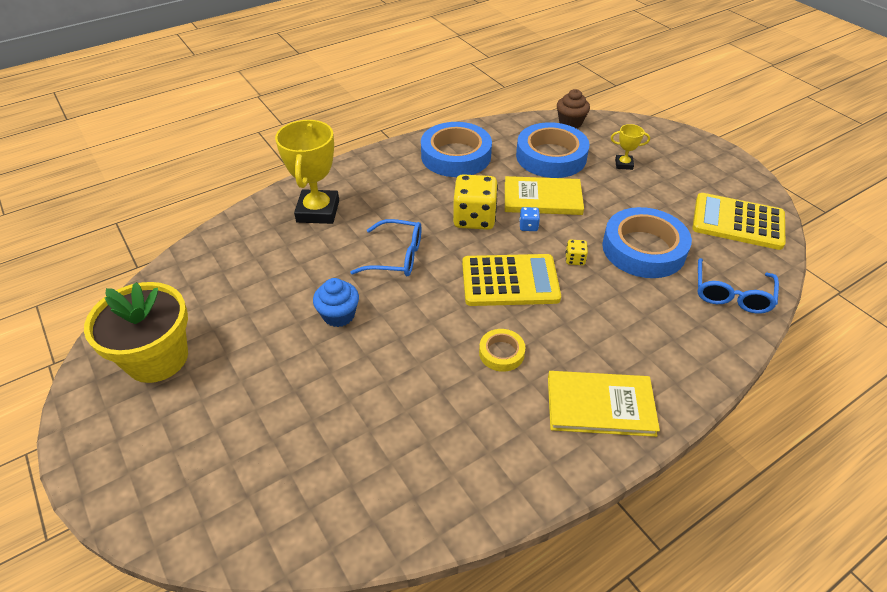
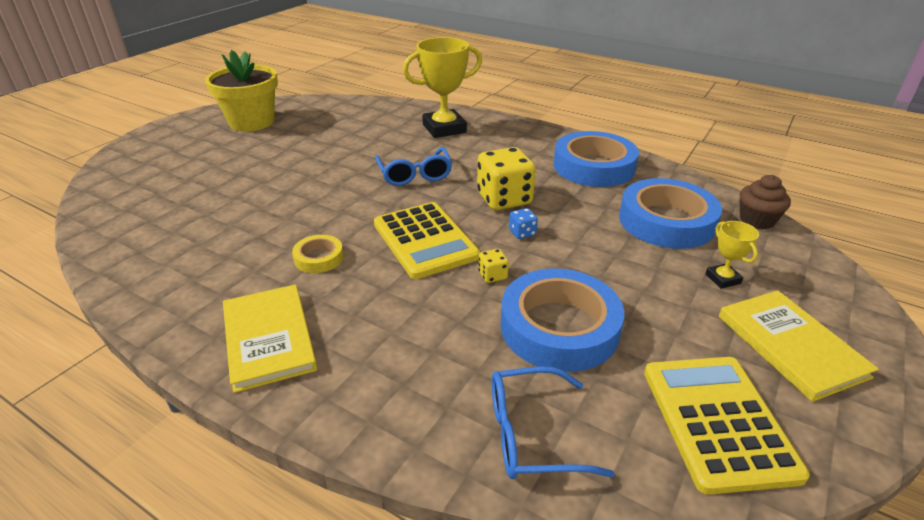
camera: 65 degrees right, 10 degrees down
blue cupcake [313,278,359,327] -> none
yellow book [505,176,584,215] -> yellow book moved to [719,290,879,402]

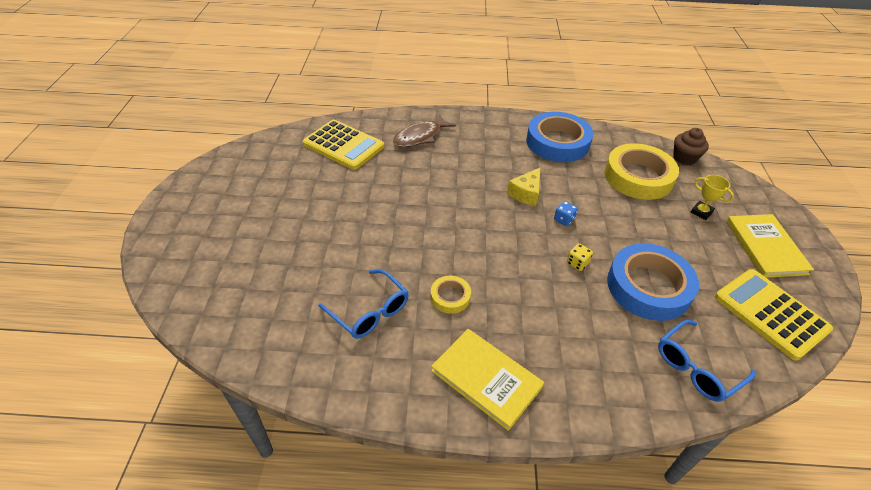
camera: 30 degrees left, 10 degrees up
yellow flower pot [205,50,278,132] -> none
yellow calculator [374,202,480,279] -> yellow calculator moved to [303,120,384,170]
blue glasses [375,147,452,186] -> blue glasses moved to [318,269,409,339]
yellow trophy [403,37,482,138] -> brown fish [393,114,456,147]
yellow dice [477,147,536,210] -> yellow cheese [507,168,540,206]
blue tape [619,178,722,249] -> yellow tape [604,143,679,200]
yellow book [719,290,879,402] -> yellow book turned 45 degrees clockwise [726,214,814,278]

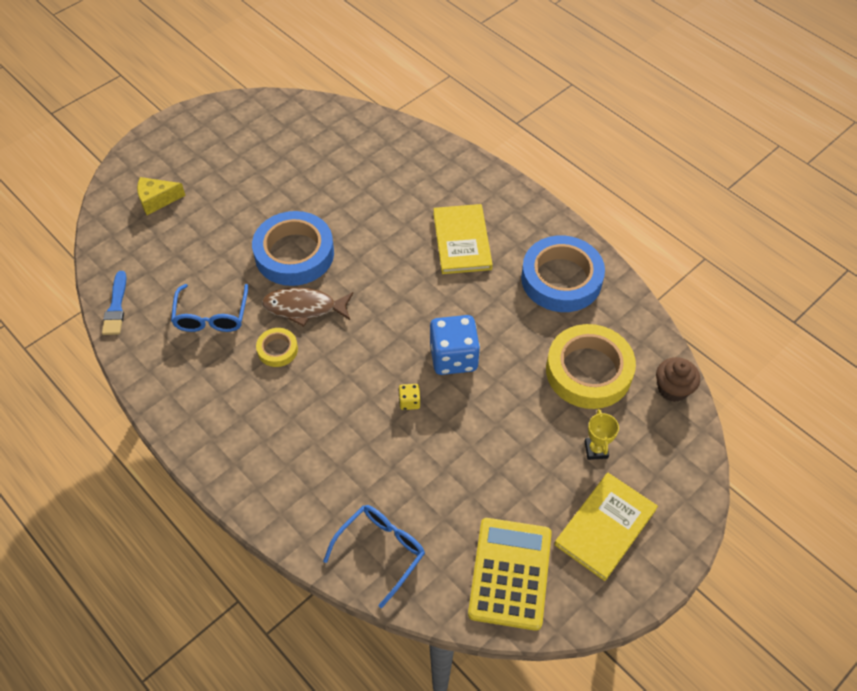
camera: 45 degrees right, 10 degrees up
yellow calculator [303,120,384,170] -> none
brown fish [393,114,456,147] -> brown fish moved to [262,287,353,327]
yellow book [431,329,544,431] -> yellow book moved to [433,204,493,274]
yellow cheese [507,168,540,206] -> yellow cheese moved to [137,177,186,215]
blue dice [554,201,578,226] -> blue dice [430,315,480,375], size x2.25
blue tape [607,243,699,321] -> blue tape moved to [252,211,334,286]
blue glasses [658,320,756,402] -> blue glasses turned 120 degrees clockwise [323,505,425,608]
none -> blue brush [102,271,126,335]

